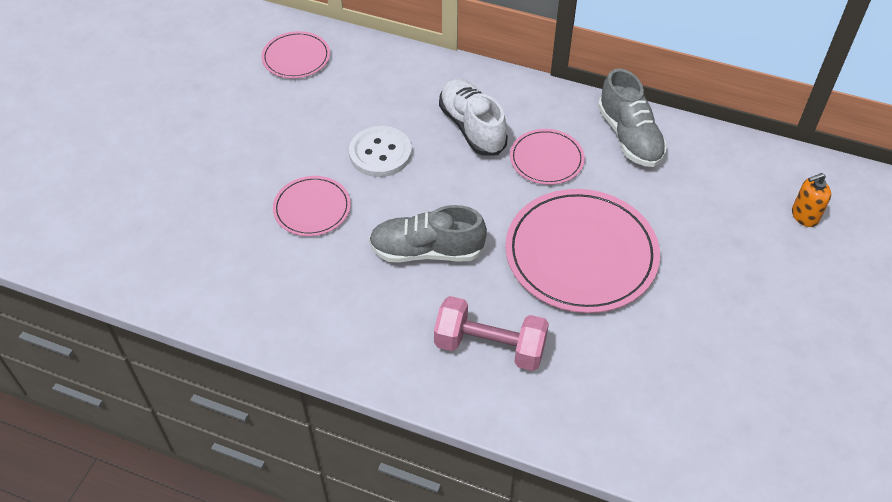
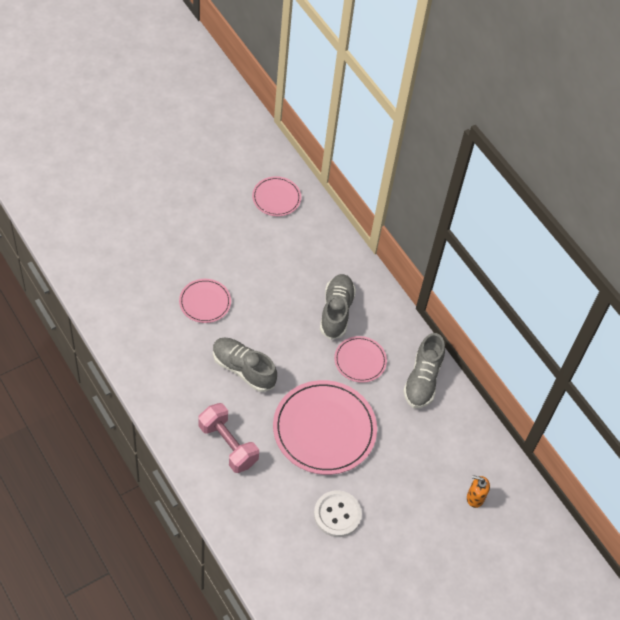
camera: 30 degrees right, 5 degrees up
white button [349,126,412,177] -> white button moved to [314,490,362,537]
white shoe [439,78,508,156] -> grey shoe [320,274,356,340]

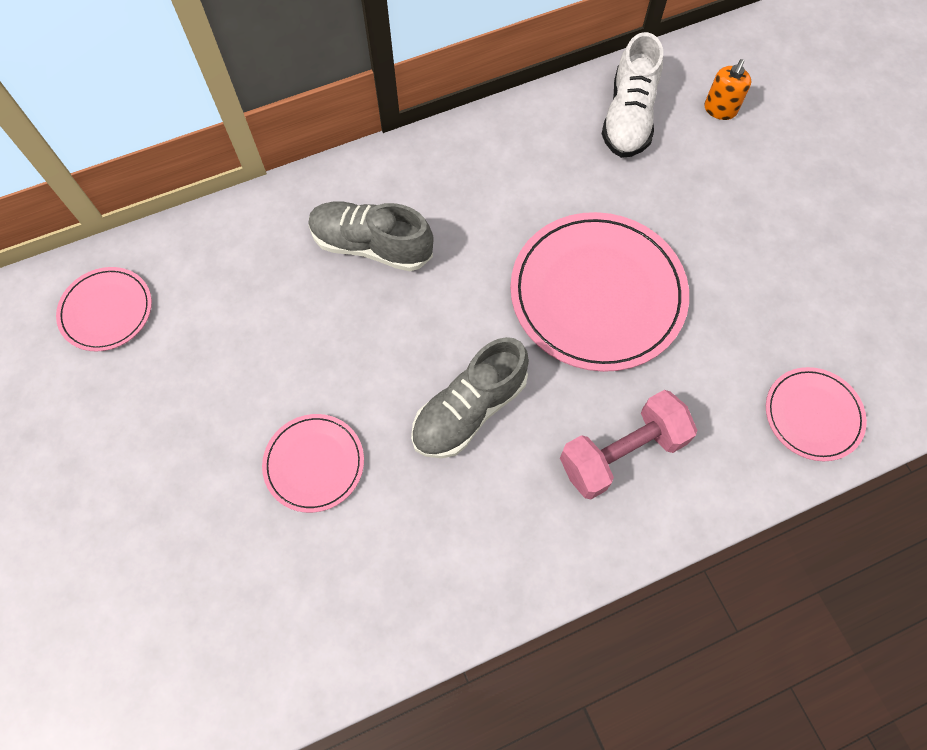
camera: 75 degrees left, 10 degrees up
white button [314,490,362,537] -> none
pink plate [334,336,387,383] -> pink plate moved to [766,367,867,461]
grey shoe [403,333,445,408] -> none
none -> white shoe [602,32,663,158]

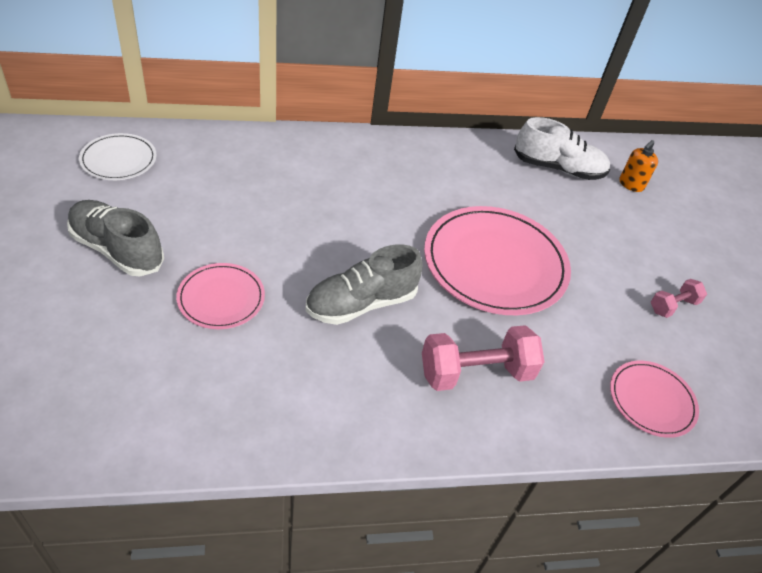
camera: 10 degrees right, 20 degrees down
pink plate [56,267,152,351] -> white plate [79,133,157,180]
grey shoe [308,202,434,271] -> grey shoe moved to [67,200,164,276]
white shoe [602,32,663,158] -> white shoe turned 105 degrees counterclockwise [514,117,610,180]
none -> pink dumbbell [651,279,707,318]

